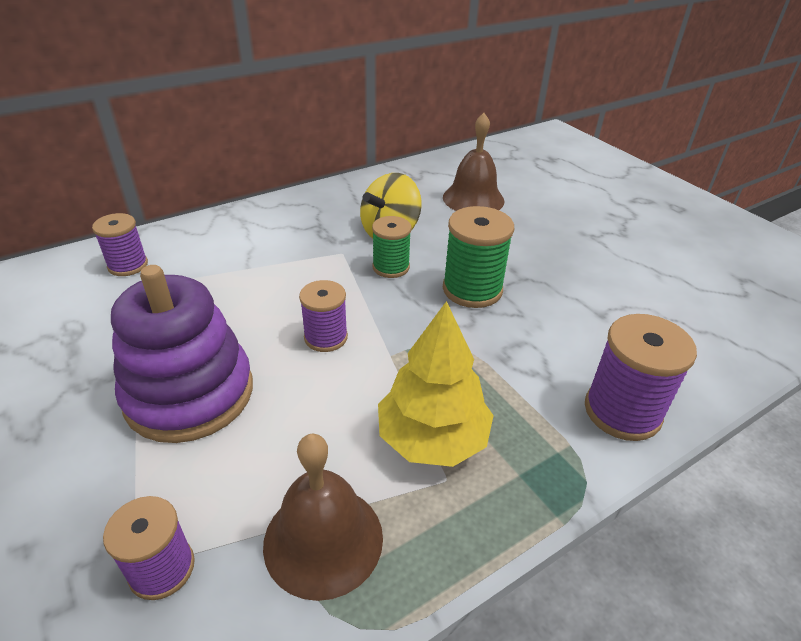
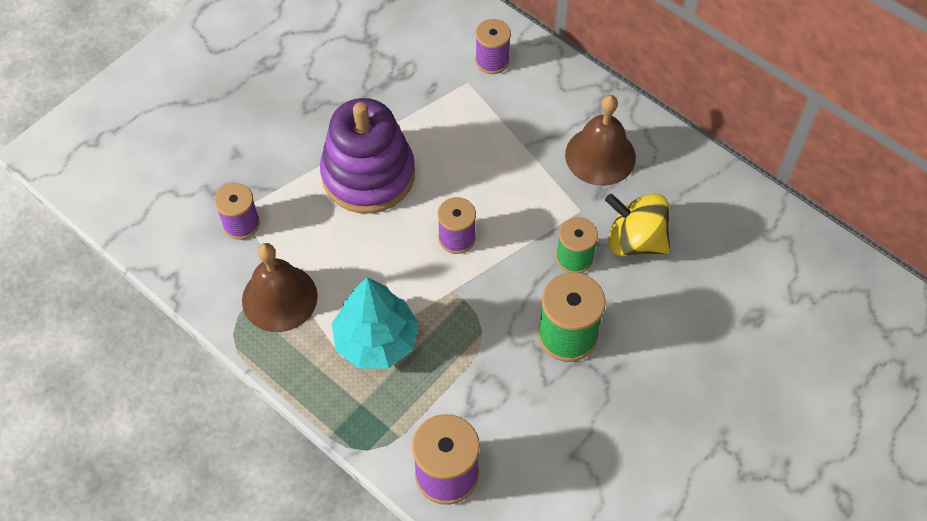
camera: 75 degrees right, 20 degrees up
yellow tree [378,301,494,467] -> turquoise tree [332,277,419,368]
brown bell [443,113,504,211] -> brown bell moved to [565,95,636,186]

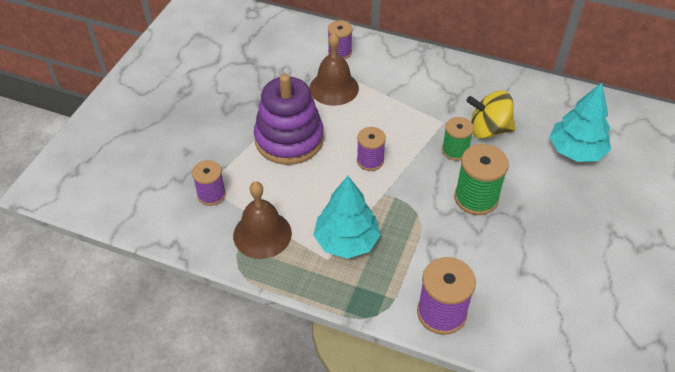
camera: 20 degrees left, 10 degrees down
brown bell [565,95,636,186] -> brown bell moved to [309,33,359,106]
none -> turquoise tree [549,83,611,162]

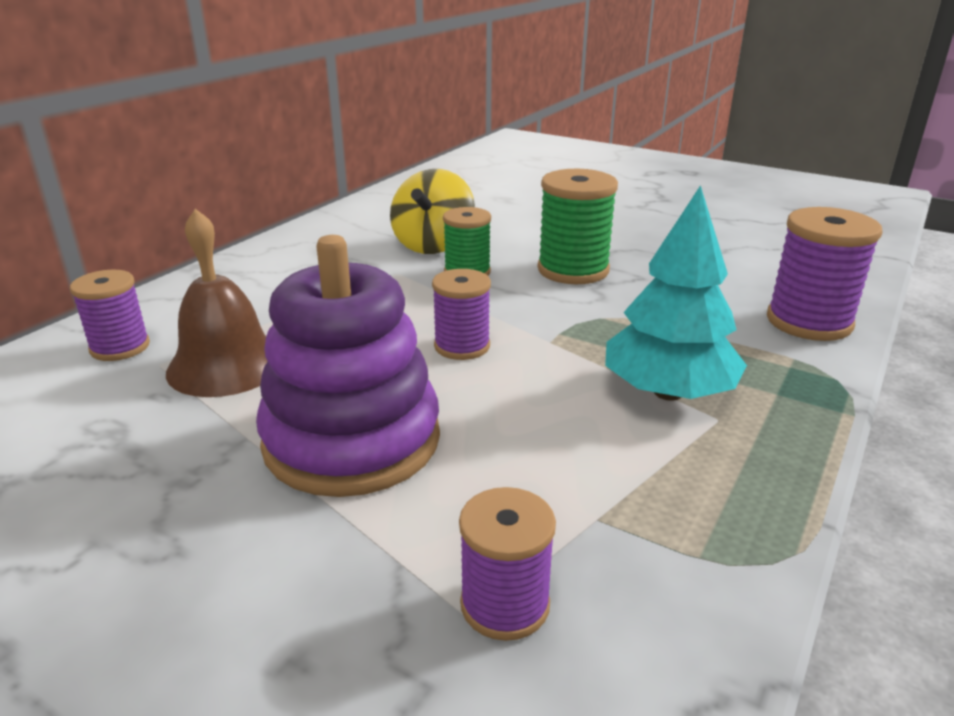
camera: 80 degrees left, 20 degrees down
brown bell [233,182,292,259] -> none
turquoise tree [549,83,611,162] -> none

